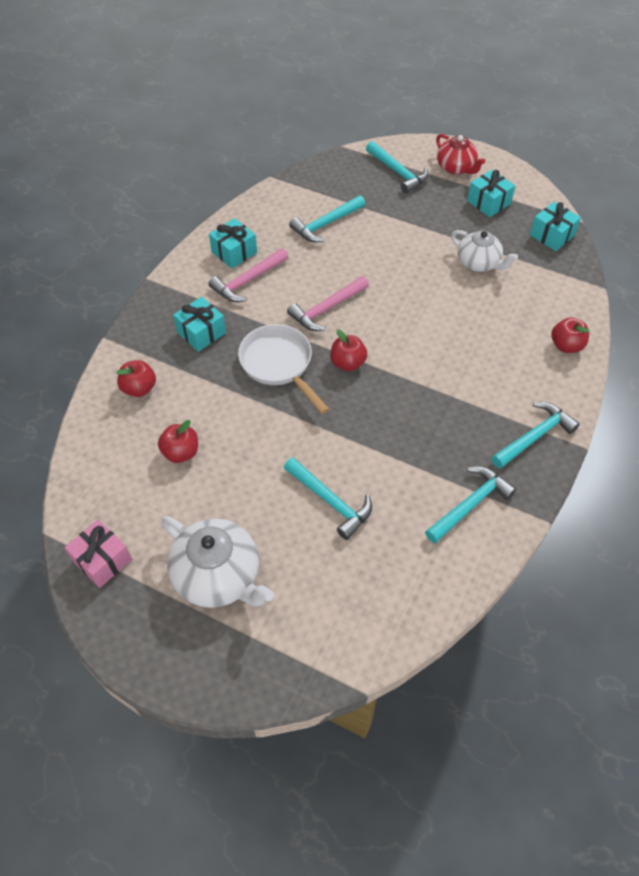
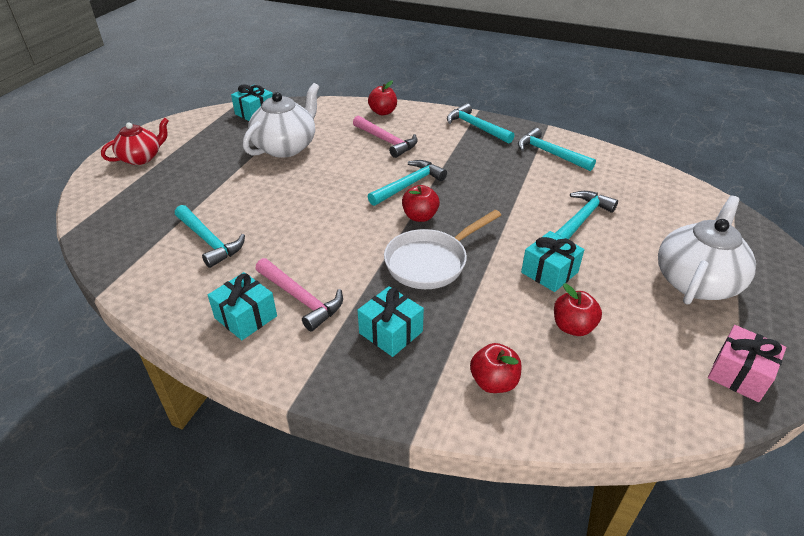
camera: 95 degrees left, 15 degrees down
pink hammer [287,276,369,331] -> pink hammer moved to [353,115,418,158]
turquoise hammer [366,141,429,194] -> turquoise hammer moved to [368,160,447,206]
white teapot [451,230,518,272] -> white teapot [243,83,319,158], size x1.54
turquoise gift [467,170,515,217] -> turquoise gift moved to [521,231,585,292]

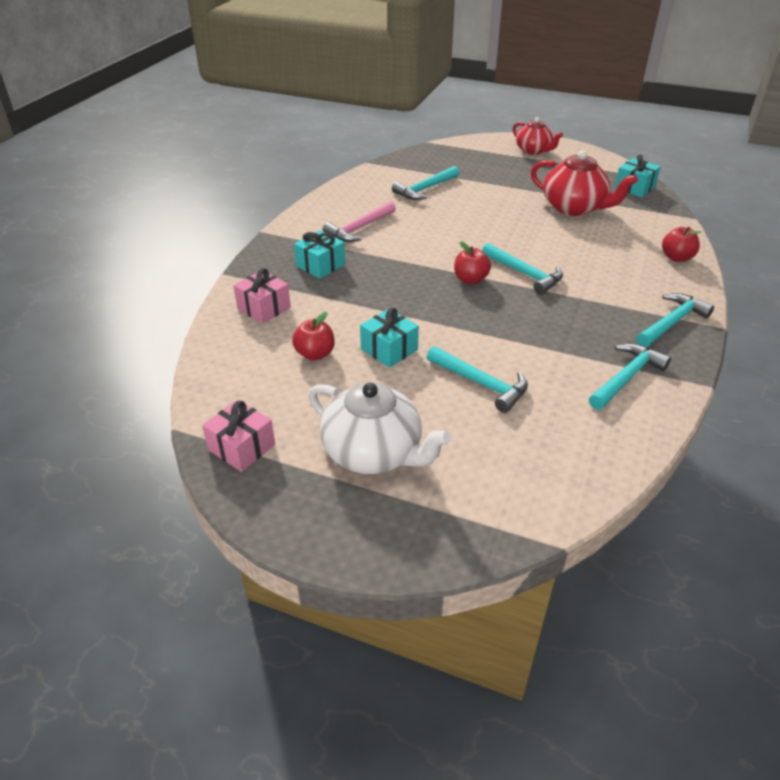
camera: 90 degrees right, 0 degrees up
turquoise gift [208,272,277,340] -> none
white teapot [243,83,319,158] -> red teapot [531,150,638,216]
pink hammer [353,115,418,158] -> none
white pan [384,210,501,289] -> none
red apple [470,343,521,393] -> pink gift [233,268,291,324]

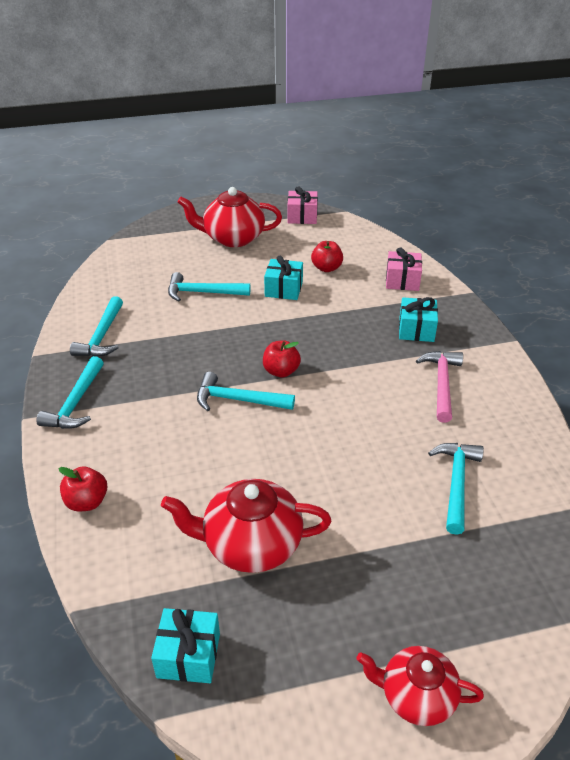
camera: 145 degrees right, 0 degrees up
white teapot [309,382,451,474] -> red teapot [177,187,282,247]

